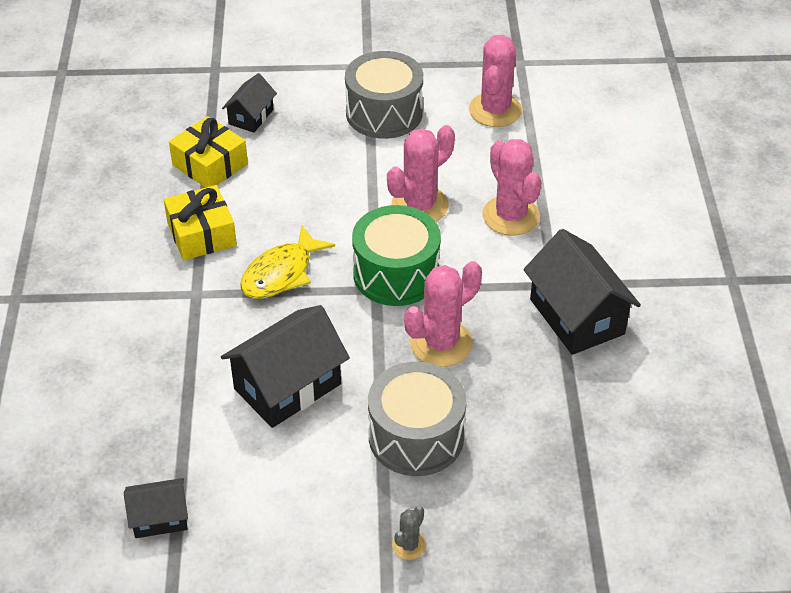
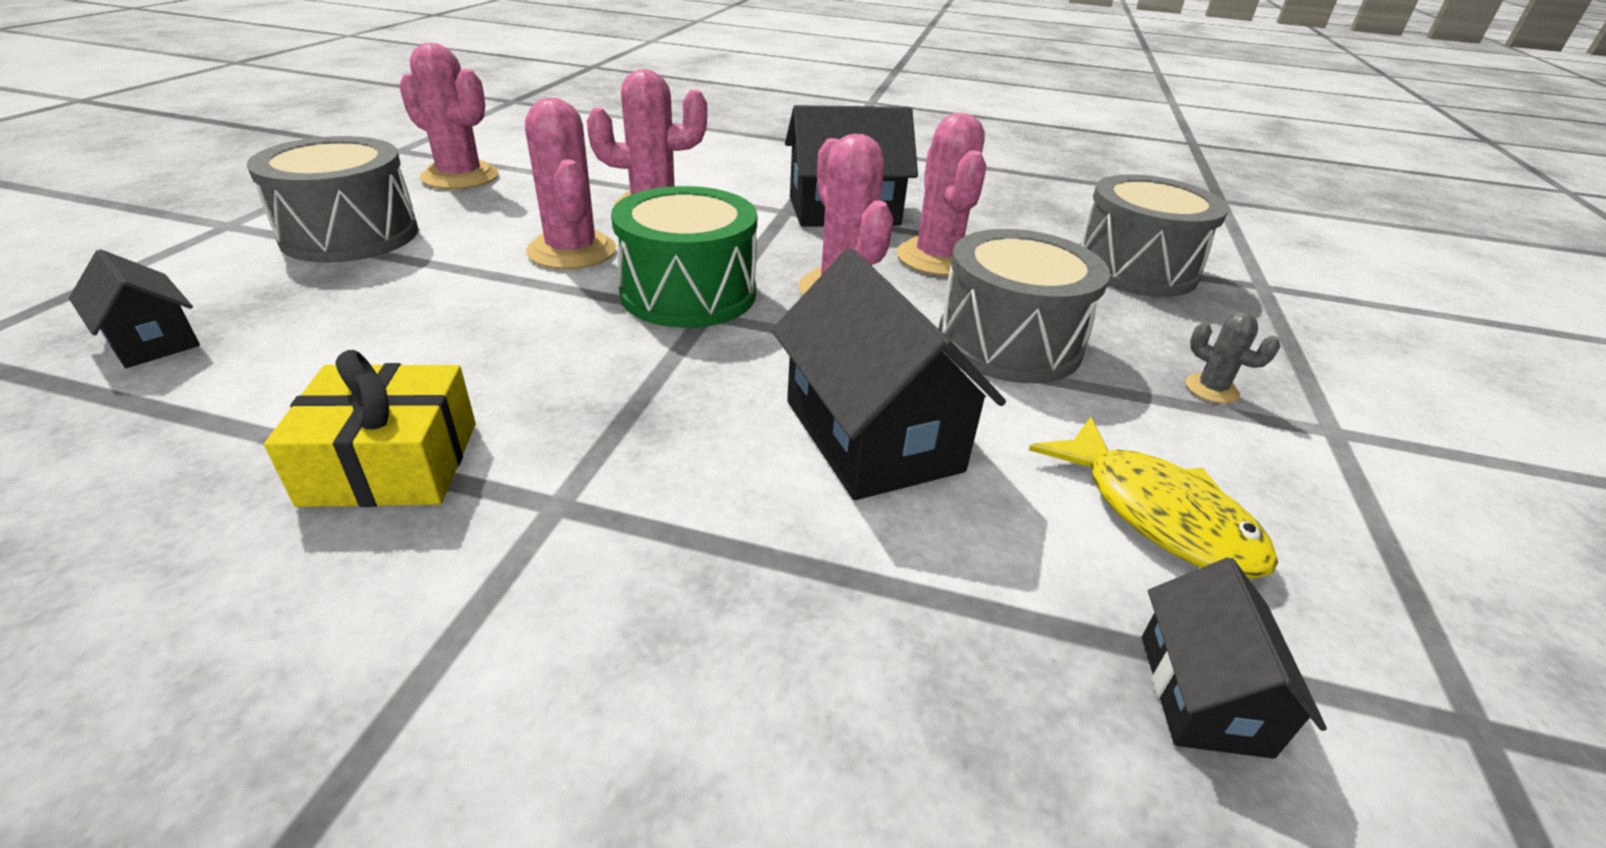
camera: 75 degrees left, 10 degrees down
yellow gift [169,116,248,188] -> none
yellow fish [240,226,335,299] -> yellow fish moved to [1029,417,1278,579]
none -> pink cactus [897,113,986,276]
none -> grey drum [1079,174,1228,297]

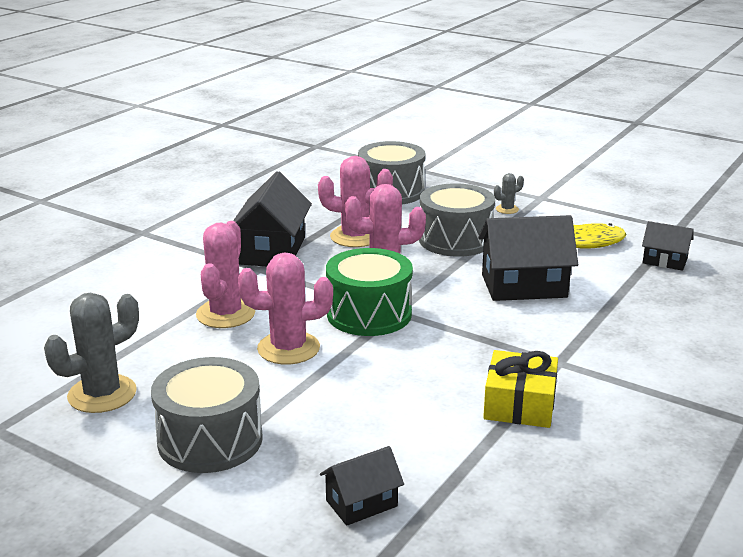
camera: 70 degrees left, 10 degrees down
pink cactus [399,43,498,189] -> grey cactus [44,292,139,413]

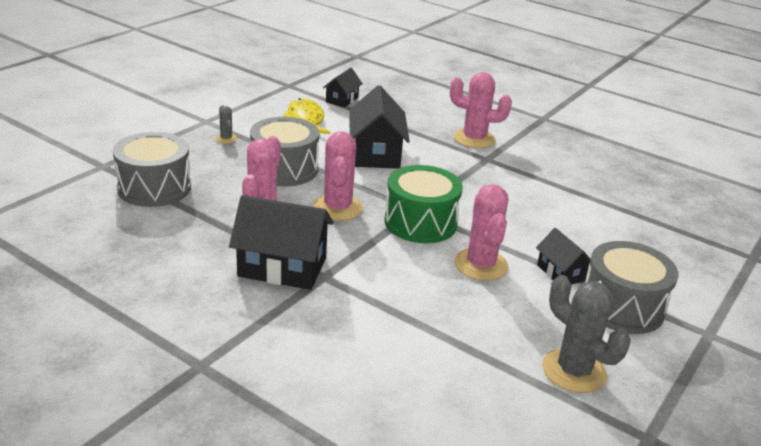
camera: 90 degrees left, 5 degrees up
pink cactus [196,221,255,328] -> pink cactus moved to [450,72,512,148]
black house [320,446,404,526] -> black house moved to [536,228,590,285]
yellow gift [483,350,558,428] -> none

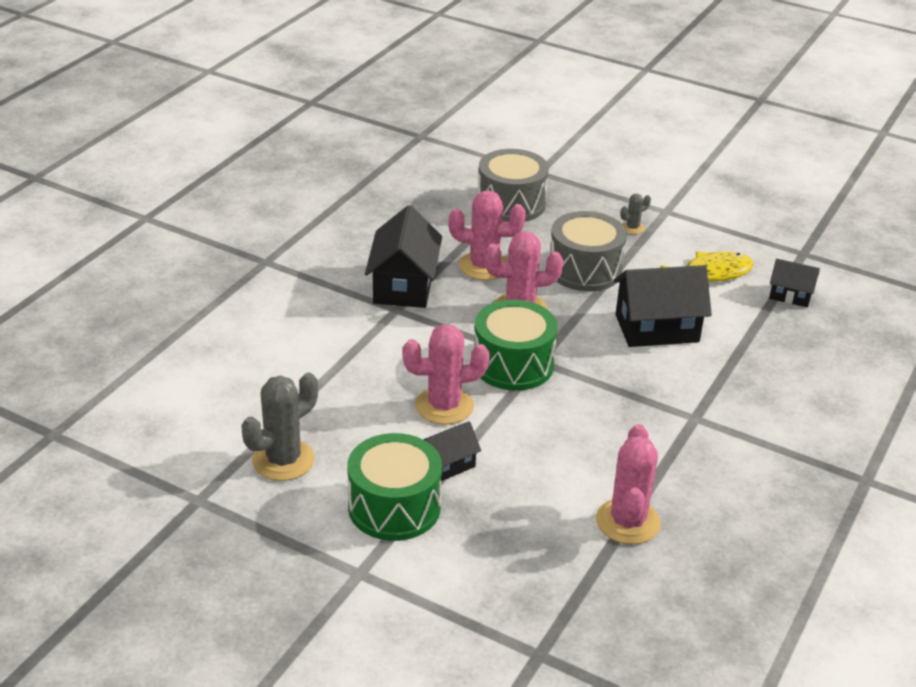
camera: 85 degrees right, 5 degrees up
pink cactus [450,72,512,148] -> pink cactus moved to [596,424,661,544]
grey drum [586,241,679,334] -> green drum [347,433,442,541]

